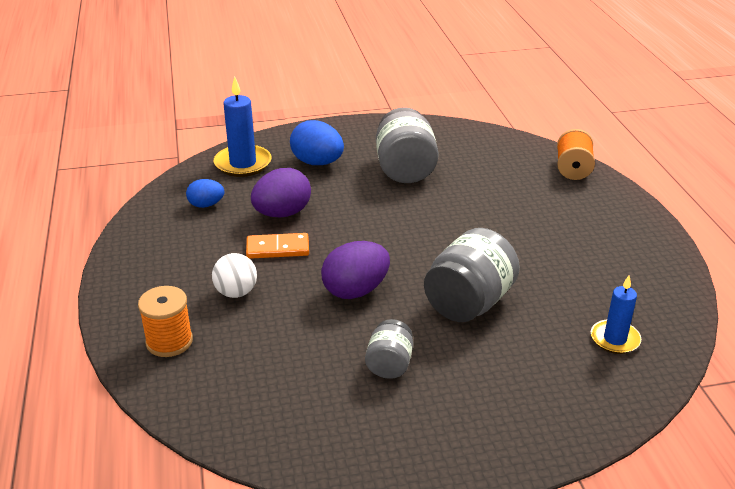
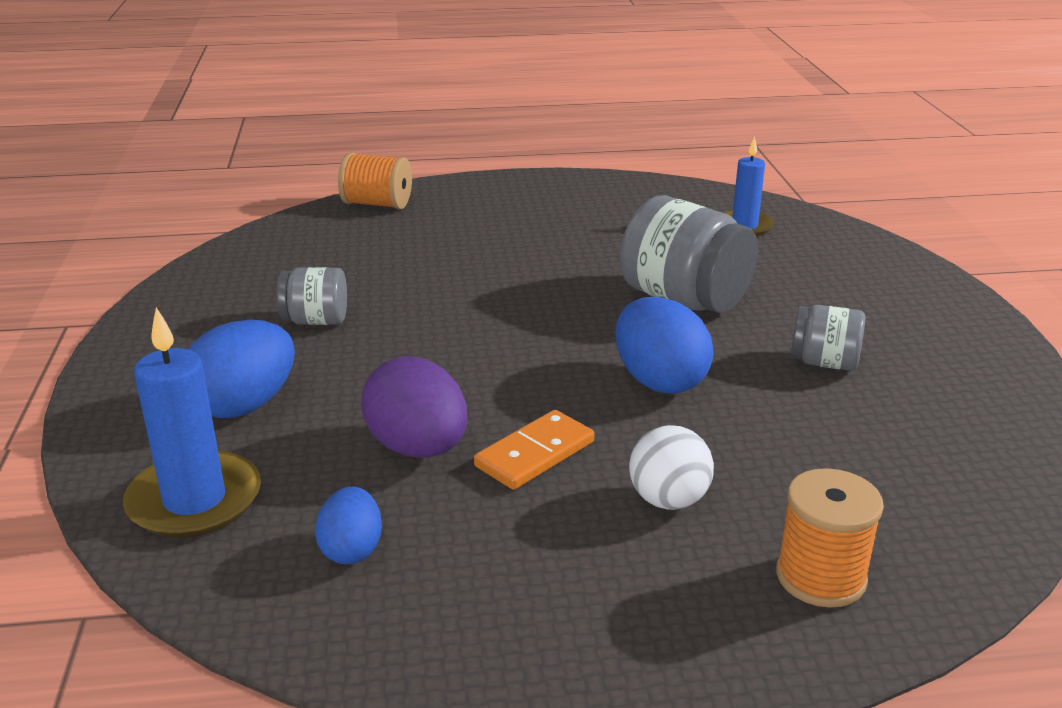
camera: 85 degrees left, 5 degrees down
orange domino [246,233,309,259] -> orange domino turned 45 degrees clockwise [474,410,594,490]
purple egg [321,241,390,299] -> blue egg [616,297,714,394]
grey jar [376,107,439,183] -> grey jar [277,267,347,325], size x0.55

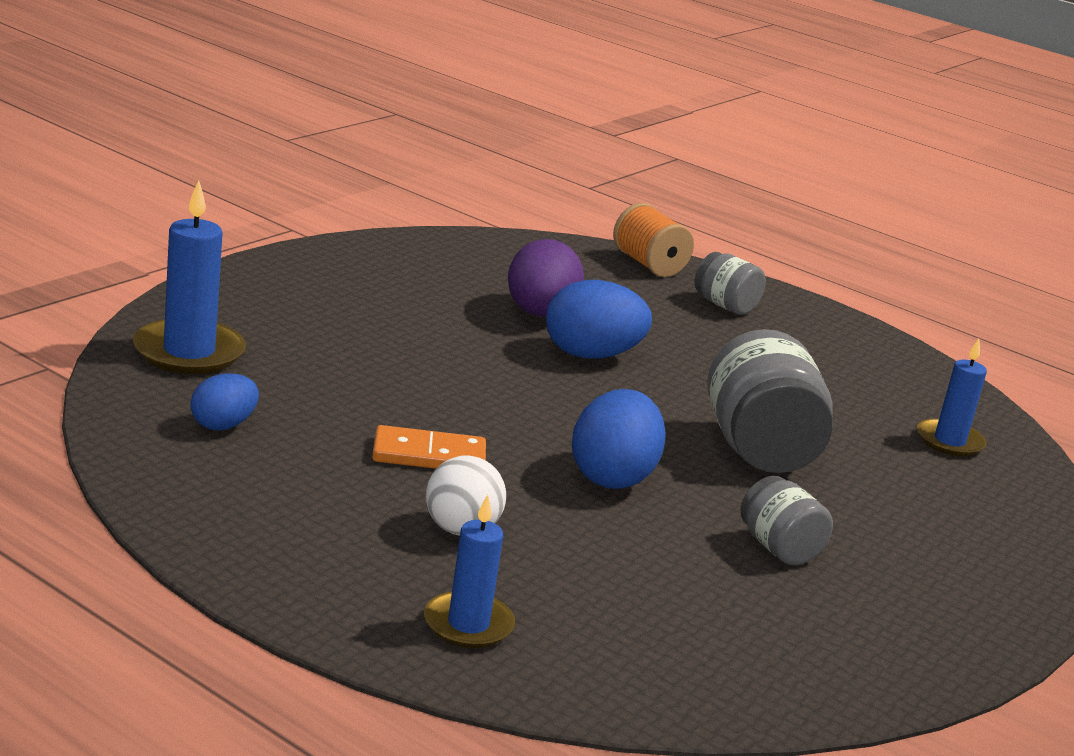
camera: 40 degrees right, 5 degrees down
blue egg [188,320,295,418] -> blue egg moved to [546,280,652,359]
grey jar [277,267,347,325] -> grey jar moved to [695,252,766,315]
purple egg [361,356,468,458] -> purple egg moved to [508,239,584,317]
orange spool [776,468,884,608] -> blue candle [424,495,515,648]

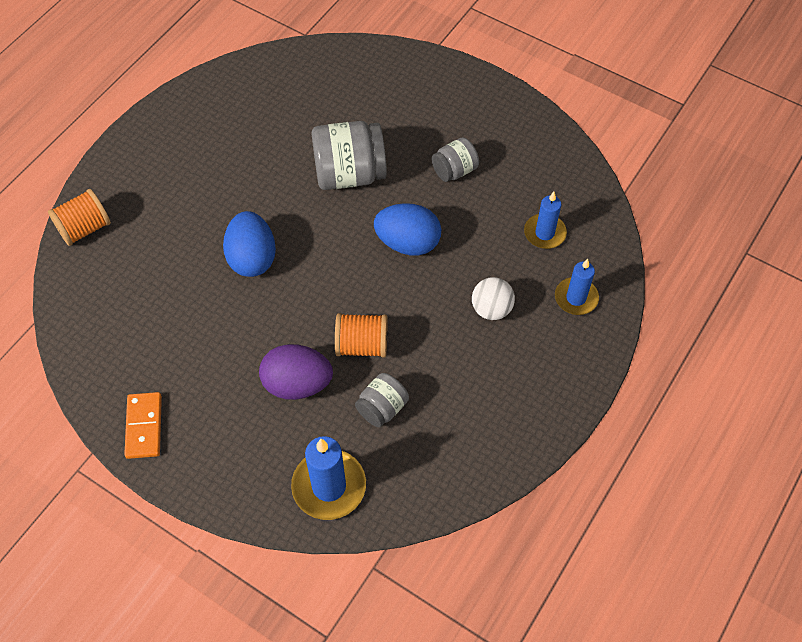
camera: 90 degrees left, 35 degrees up
blue egg [190,374,259,430] -> none
orange domino [372,425,486,469] -> orange domino moved to [124,392,162,459]
purple egg [508,239,584,317] -> purple egg moved to [259,344,333,400]
grey jar [695,252,766,315] -> grey jar moved to [355,373,409,427]
blue candle [917,339,987,456] -> blue candle moved to [524,192,567,249]
none -> orange spool [335,313,388,358]

